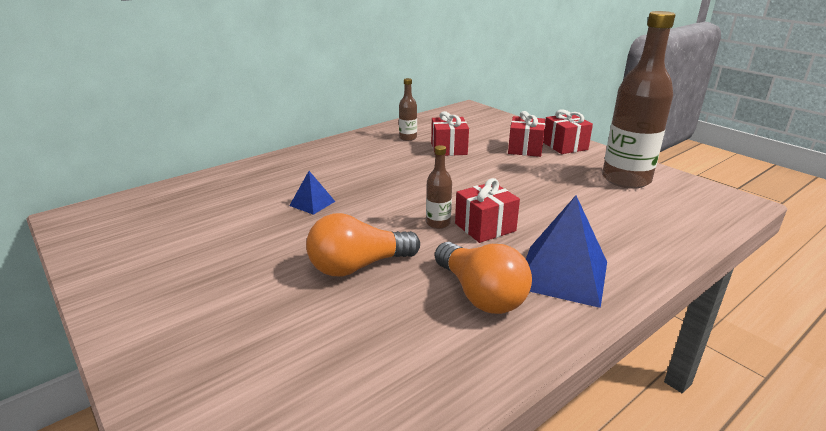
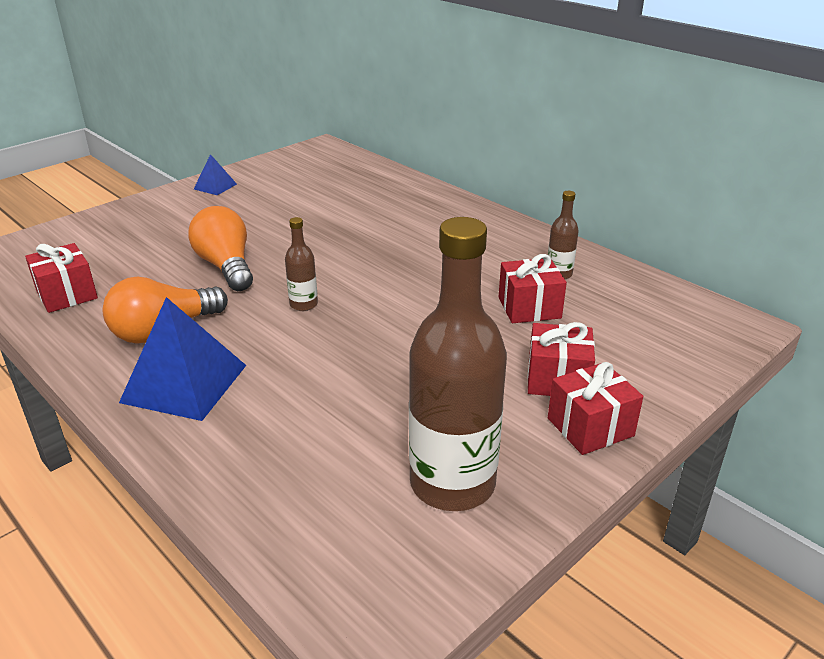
camera: 85 degrees right, 5 degrees up
blue pyramid [289,171,336,215] -> blue pyramid moved to [194,154,237,195]
red gift [455,178,520,243] -> red gift moved to [25,243,98,313]

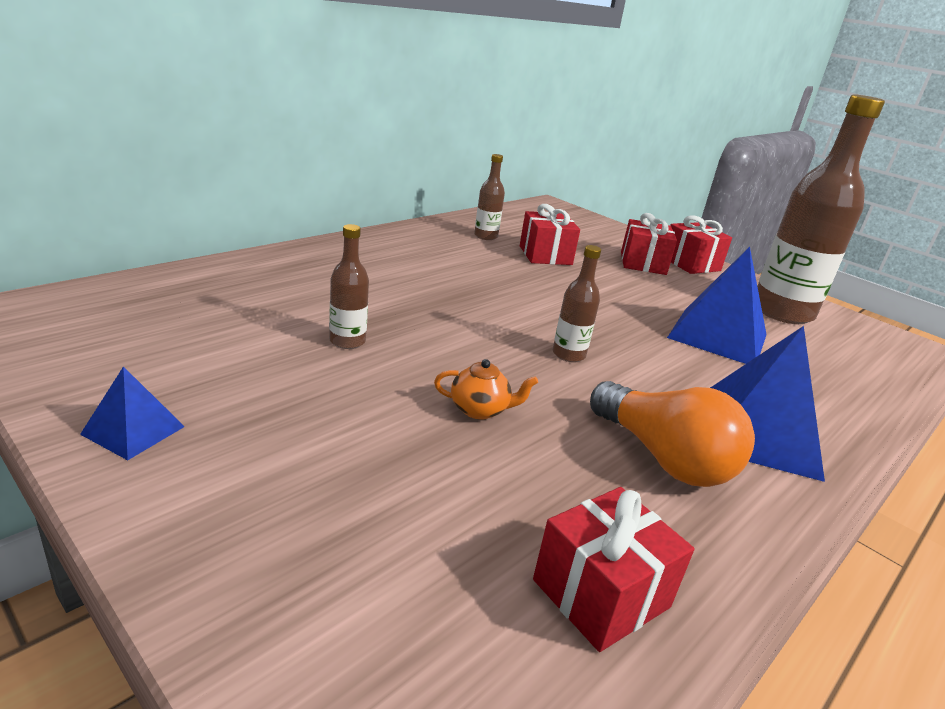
camera: 95 degrees left, 5 degrees down
orange light bulb [188,206,253,291] -> orange teapot [434,359,538,420]
none -> brown bottle [329,224,369,349]
none -> blue pyramid [667,247,767,364]

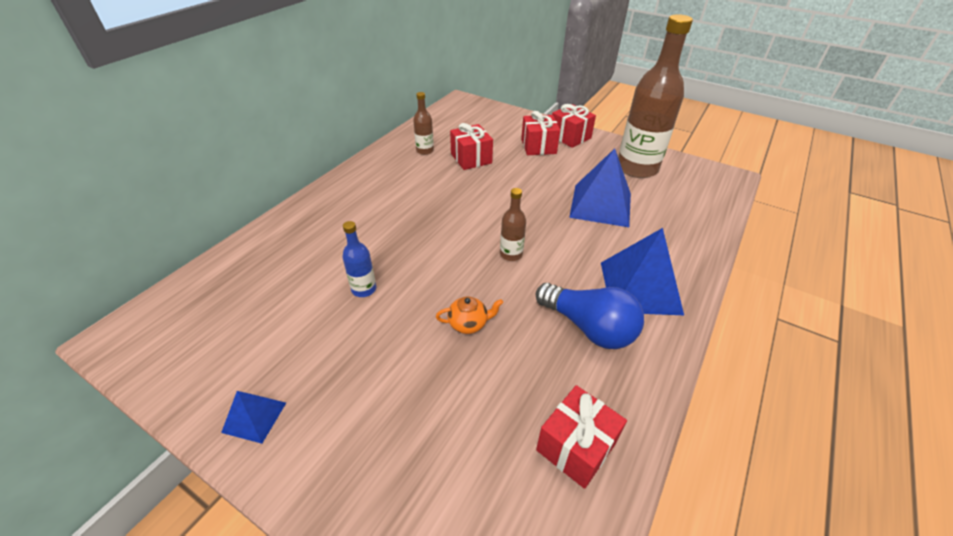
camera: 10 degrees left, 15 degrees up
brown bottle [329,224,369,349] -> blue bottle [342,221,376,297]
orange light bulb [590,381,755,487] -> blue light bulb [536,283,644,349]

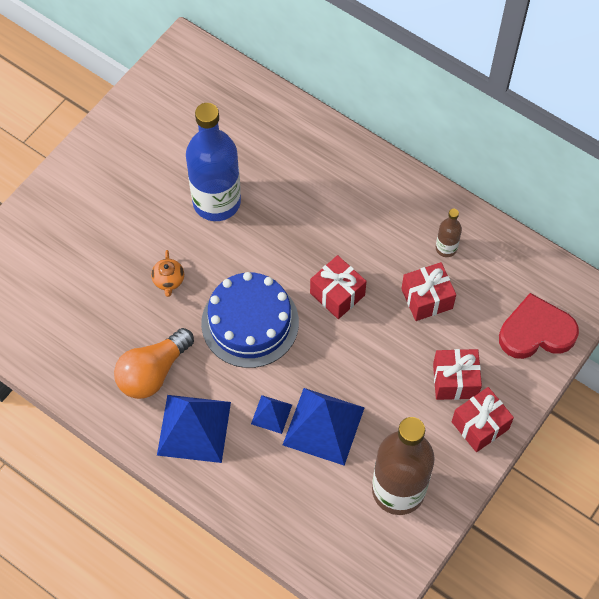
camera: 95 degrees right, 20 degrees up
blue pyramid [221,391,286,444] -> blue pyramid moved to [251,395,292,434]
blue bottle [342,221,376,297] -> blue bottle [186,103,241,221], size x2.25
brown bottle [500,188,526,261] -> blue cake [201,272,299,368]
blue light bulb [536,283,644,349] -> orange light bulb [114,328,194,399]
red gift [536,385,627,489] -> red gift moved to [310,255,367,319]
none -> red heart [499,293,579,359]

